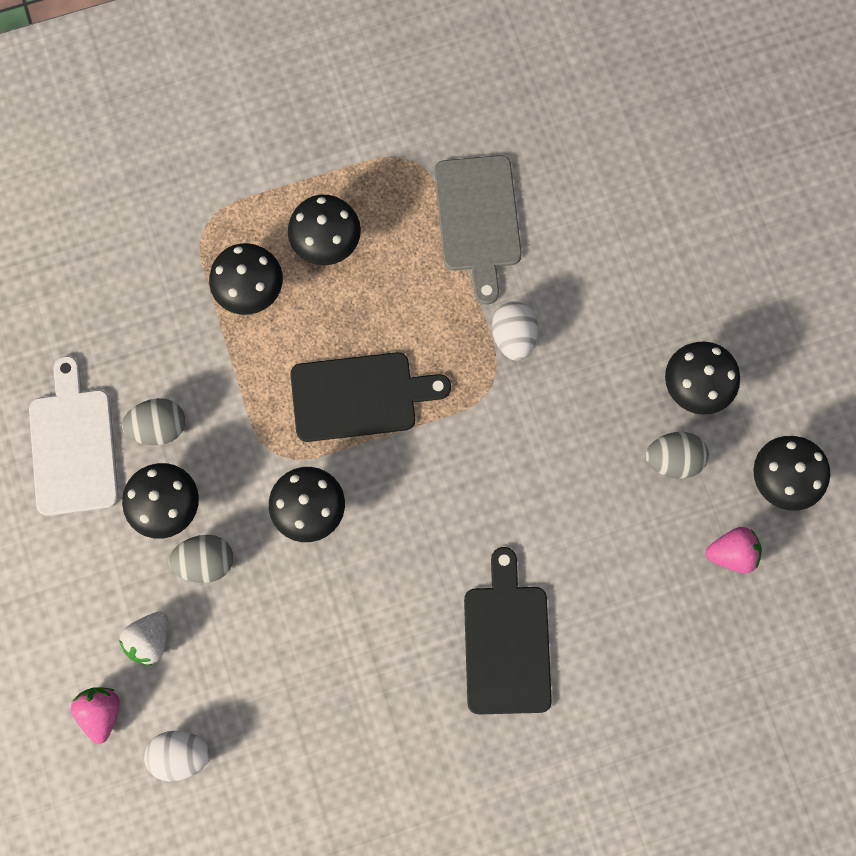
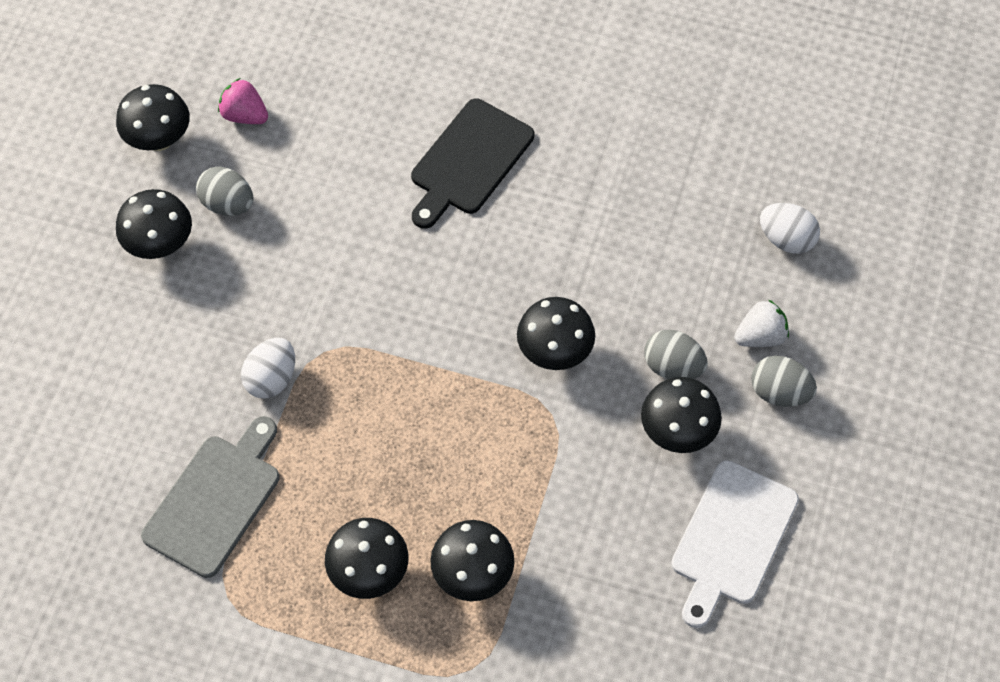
camera: 145 degrees left, 15 degrees down
pink strawberry [71,687,120,744] -> none
grey egg [122,398,185,445] -> grey egg moved to [751,356,817,407]
black cutting board [290,352,451,442] -> none

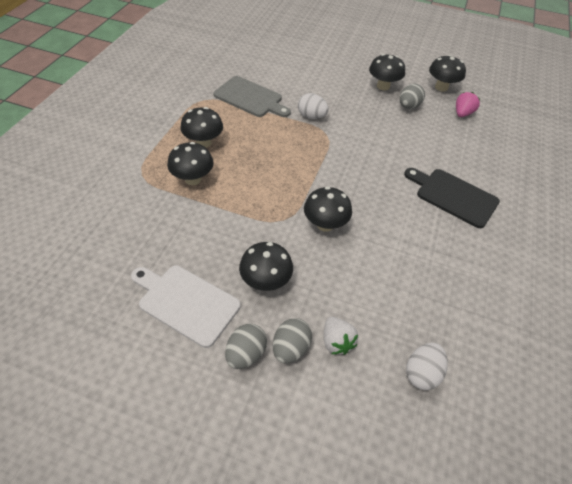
camera: 90 degrees right, 10 degrees down
grey egg [644,330,708,379] -> grey egg moved to [225,324,267,369]

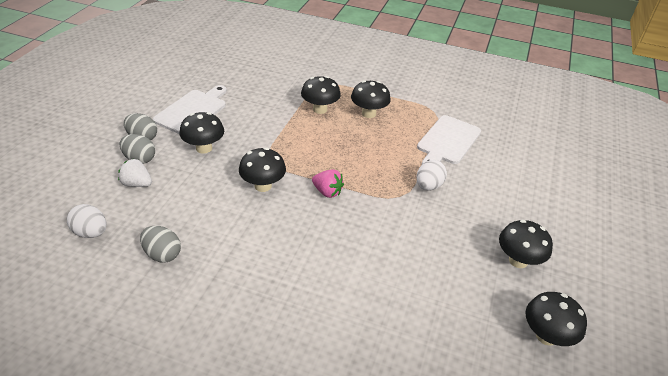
camera: 90 degrees right, 10 degrees down
grey cutting board [213,76,291,117] -> white cutting board [417,115,481,164]
white strawberry [324,317,358,355] -> white strawberry turned 45 degrees clockwise [118,159,152,187]
grey egg [400,84,425,109] -> grey egg moved to [140,226,181,263]
black cutting board [404,168,500,228] -> none
pink strawberry [456,92,480,117] -> pink strawberry moved to [312,169,344,198]

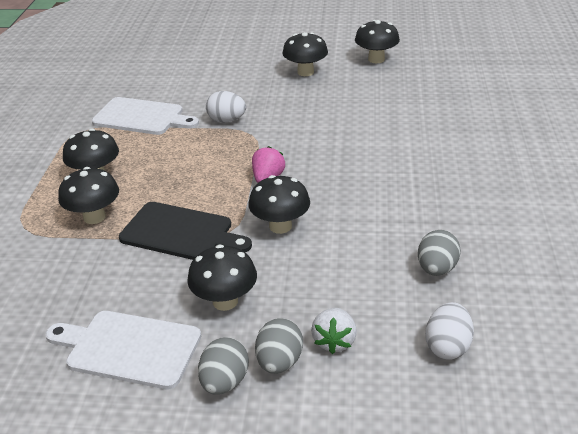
camera: 100 degrees left, 5 degrees down
none -> black cutting board [119,202,252,260]

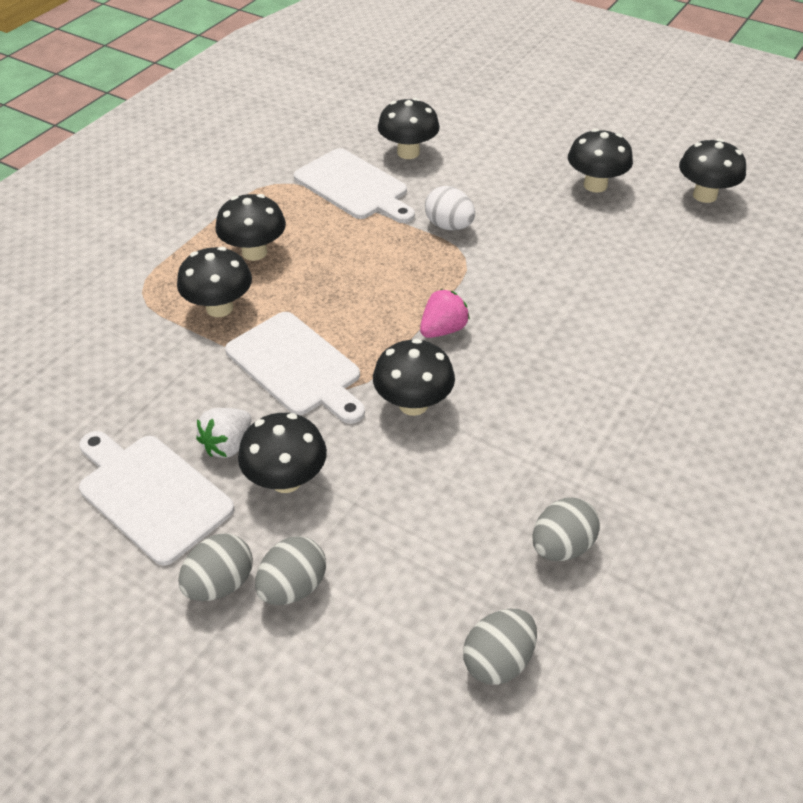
camera: 25 degrees right, 10 degrees up
black cutting board [119,202,252,260] -> white cutting board [225,312,365,424]
white strawberry [311,308,357,354] -> white strawberry moved to [196,408,251,458]
white egg [425,302,474,360] -> grey egg [463,609,537,685]
none -> black mushroom [378,98,440,159]

